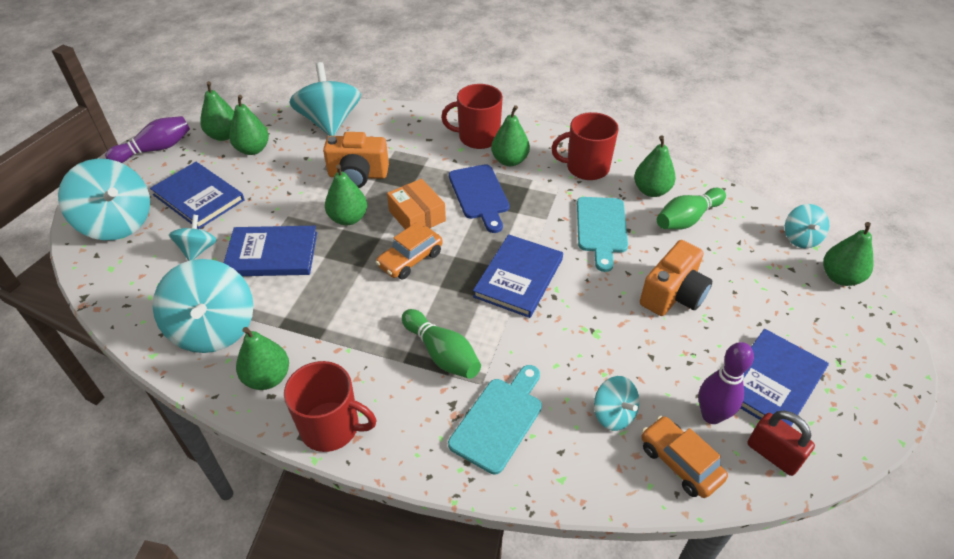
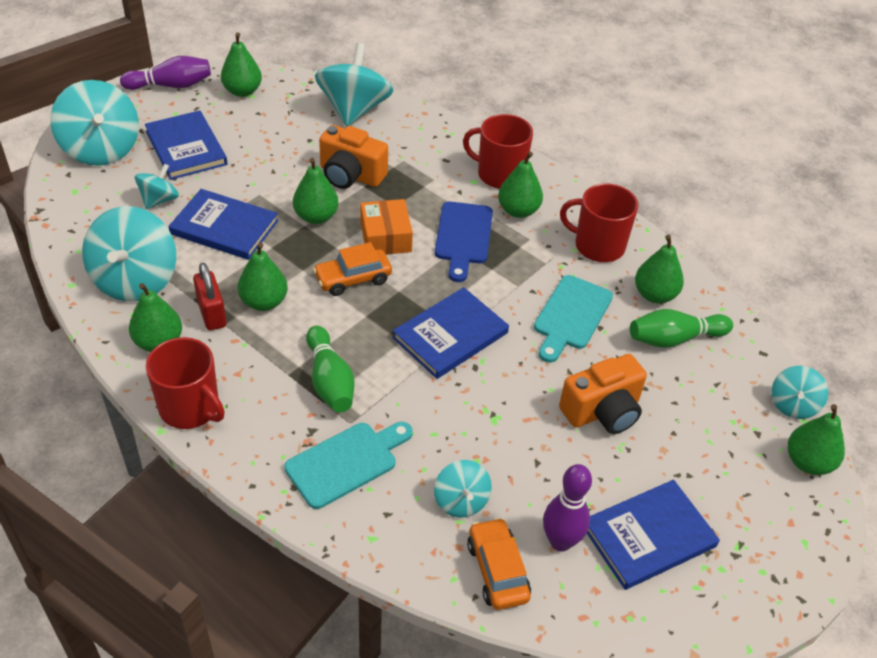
camera: 20 degrees right, 0 degrees up
green pear [229,95,269,155] -> green pear moved to [237,242,288,311]
red padlock [747,411,815,476] -> red padlock moved to [193,263,226,330]

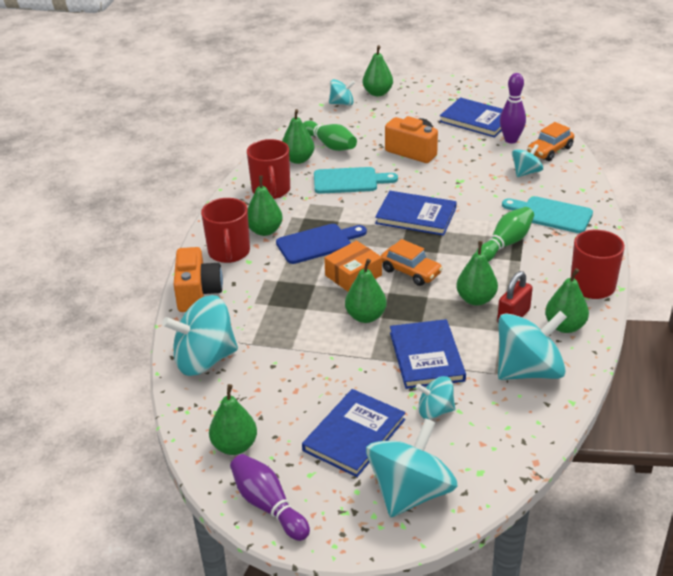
camera: 115 degrees left, 10 degrees down
orange camera [319,125,388,189] -> orange camera moved to [173,247,223,312]

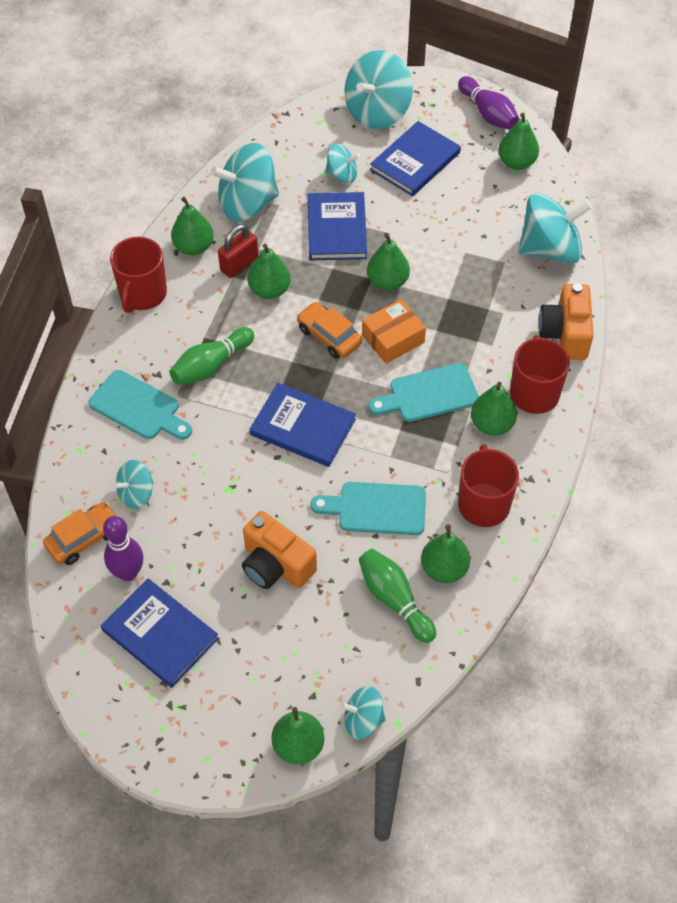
camera: 175 degrees left, 20 degrees up
blue cutting board [276,224,367,264] -> turquoise cutting board [368,363,479,422]

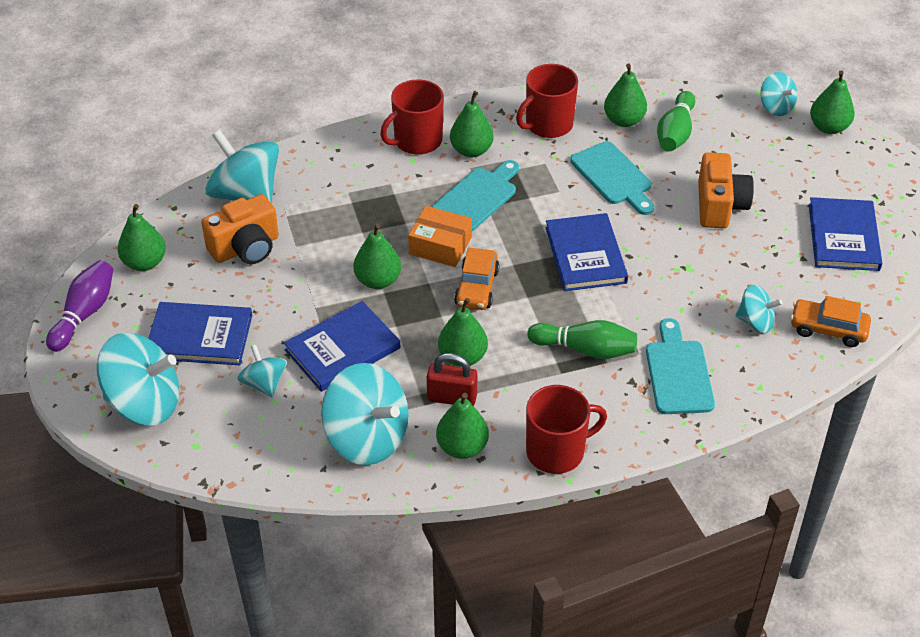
camera: 125 degrees left, 10 degrees down
purple bowling pin [103,516,144,581] -> none
turquoise cutting board [368,363,479,422] -> turquoise cutting board turned 90 degrees counterclockwise [432,160,519,231]
orange camera [538,283,594,360] -> orange camera moved to [201,194,279,264]

